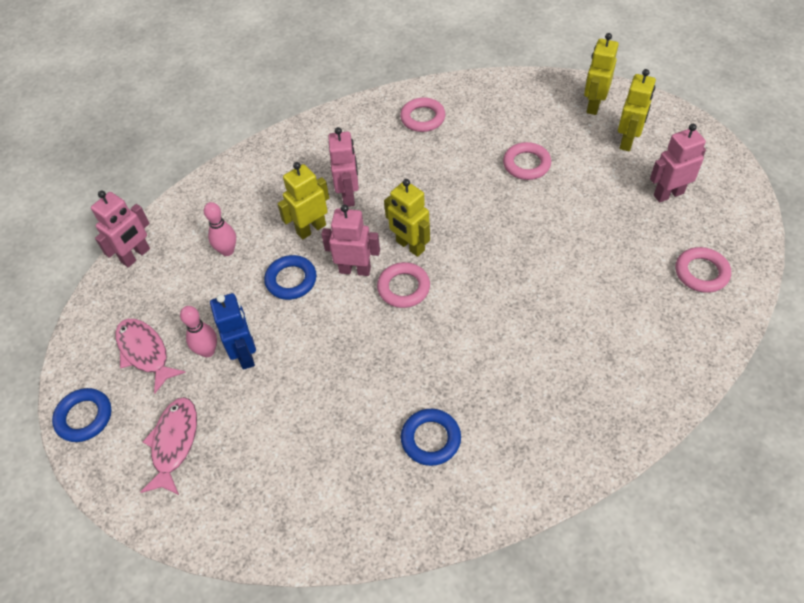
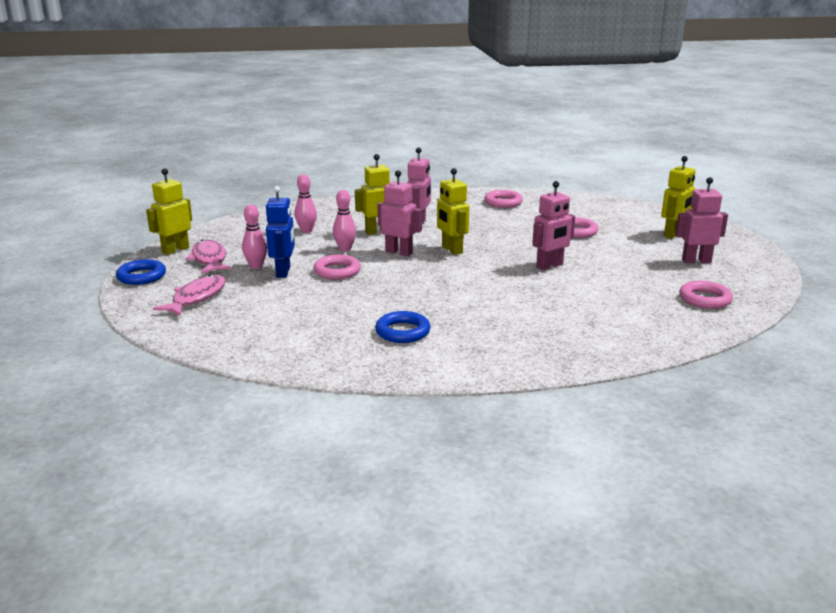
camera: 15 degrees right, 30 degrees down
pink robot [91,191,150,267] -> pink robot moved to [532,181,575,270]
blue ring [264,255,317,300] -> pink bowling pin [333,190,356,251]
pink ring [377,262,430,308] -> pink ring moved to [313,254,361,279]
yellow robot [584,33,619,115] -> yellow robot moved to [146,168,192,255]

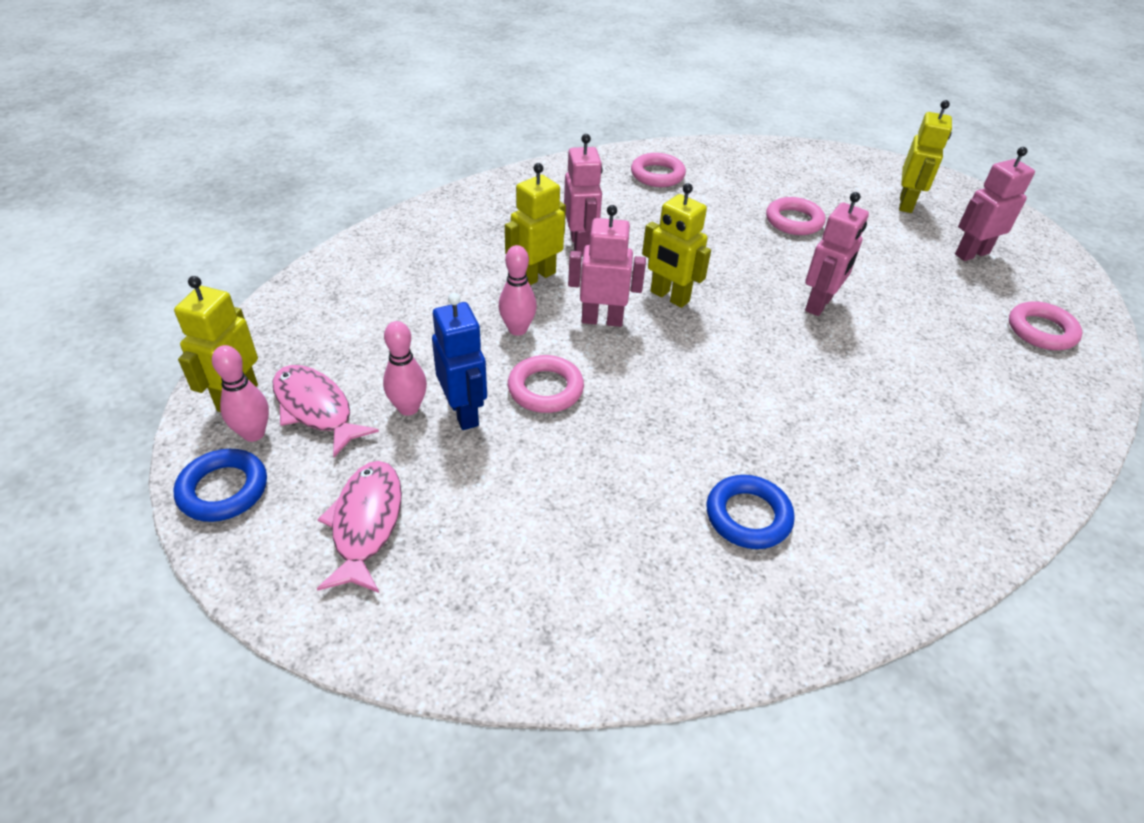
camera: 25 degrees left, 20 degrees up
pink bowling pin [294,174,317,233] -> pink bowling pin moved to [212,345,269,442]

